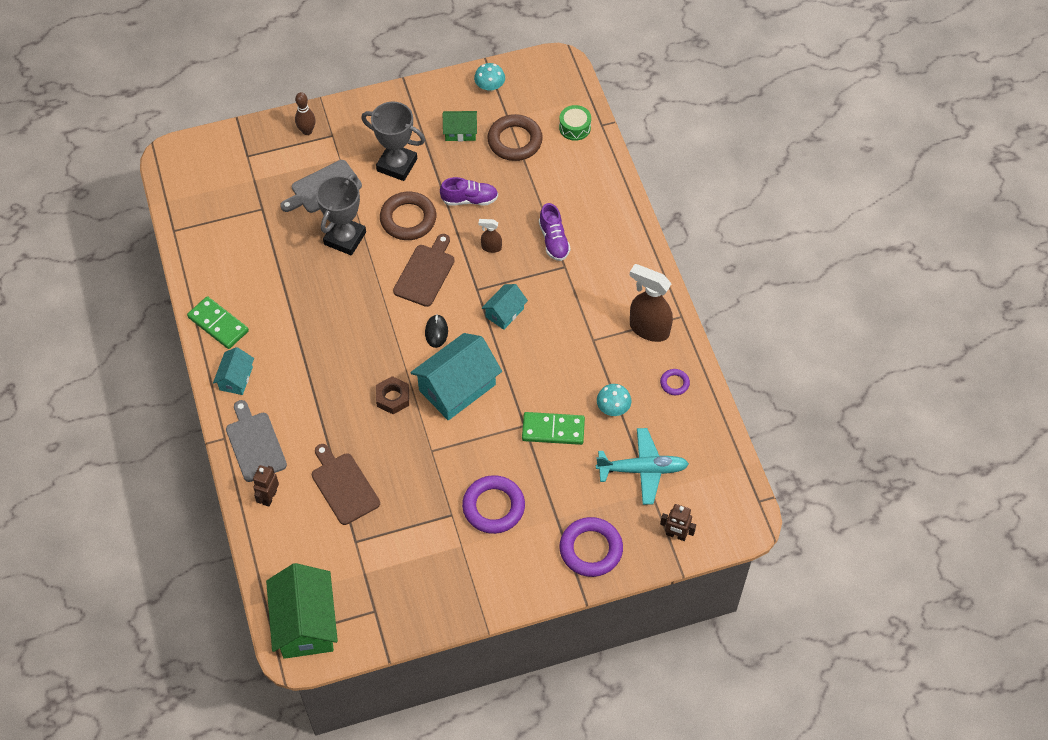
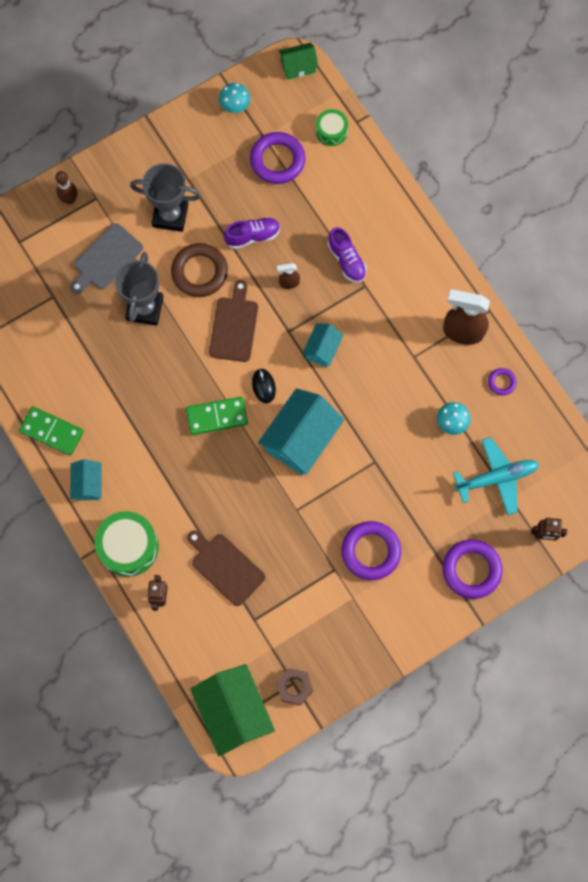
camera: 15 degrees left, 15 degrees up
grey cutting board [226,400,287,482] -> green drum [94,511,159,577]
brown nut [376,376,409,414] -> brown nut moved to [276,668,313,705]
green house [443,111,477,141] -> green house moved to [279,43,318,80]
brown ring [487,114,543,161] -> purple ring [250,132,305,184]
green domino [522,412,585,445] -> green domino moved to [186,397,248,435]

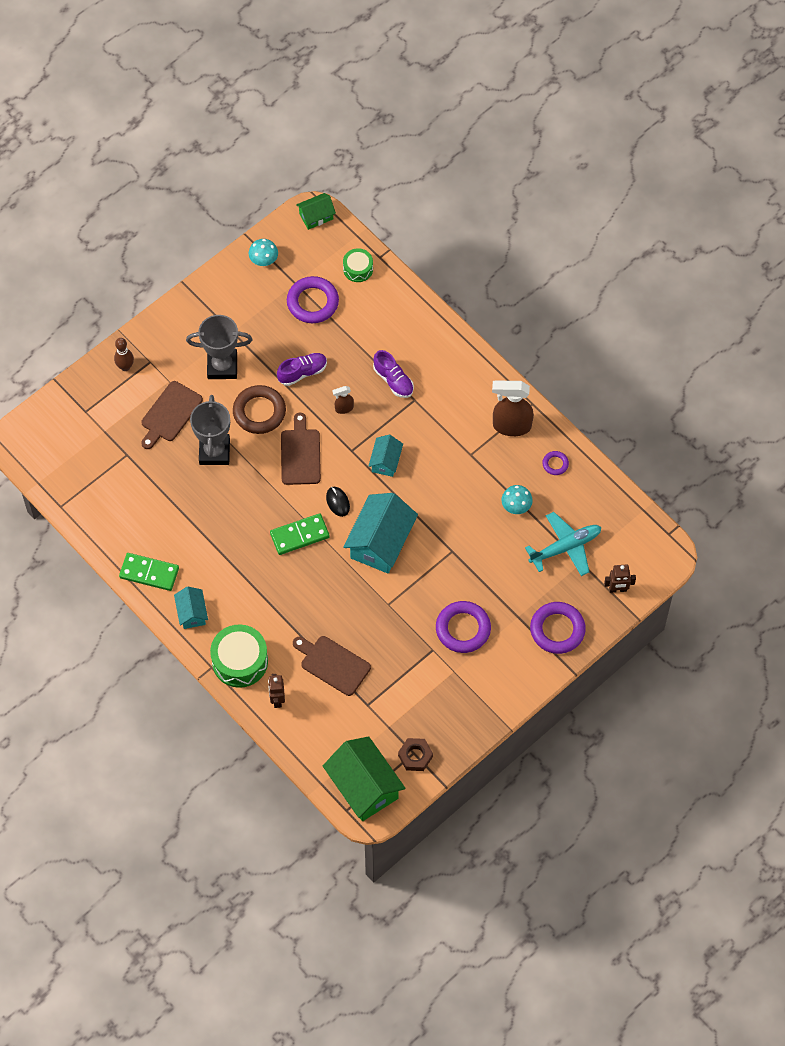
camera: 10 degrees left, 10 degrees down
grey cutting board [70,223,143,294] -> brown cutting board [141,381,203,449]

